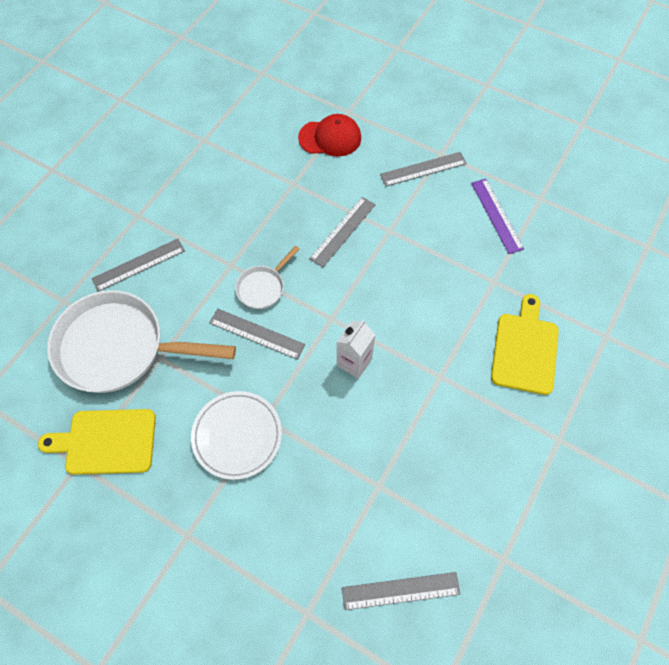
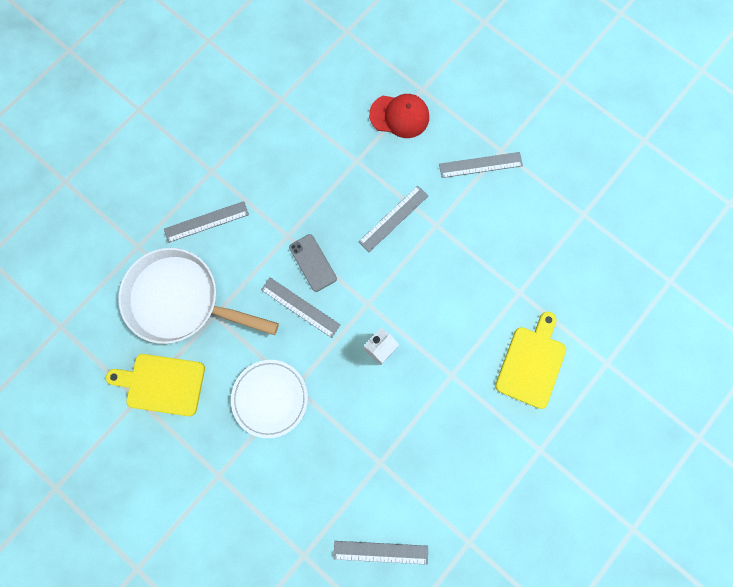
camera: 10 degrees right, 15 degrees up
white pan [235,246,300,309] -> grey phone [289,234,337,292]
purple ruler [471,179,524,254] -> none

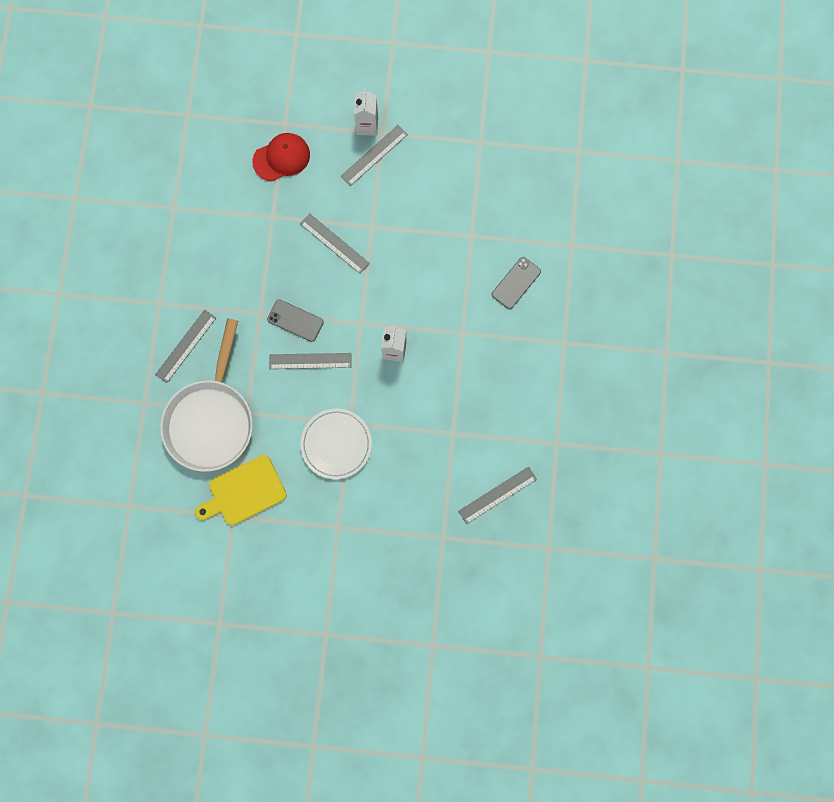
camera: 35 degrees left, 0 degrees up
white pan [118,248,279,344] -> white pan turned 60 degrees counterclockwise [160,318,253,472]
grey ruler [358,186,428,252] -> grey ruler turned 60 degrees counterclockwise [300,213,370,274]
yellow cutting board [495,312,566,409] -> grey phone [492,257,541,309]
none -> white carton [354,89,378,136]

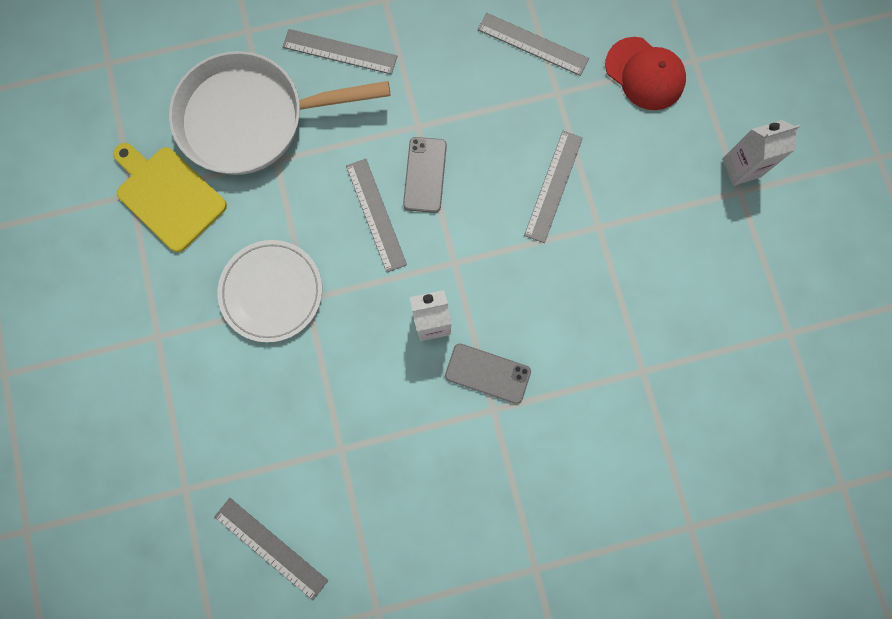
camera: 70 degrees right, 0 degrees up
grey ruler [341,125,408,186] -> grey ruler moved to [478,13,589,76]
grey phone [492,257,541,309] -> grey phone moved to [445,343,531,404]

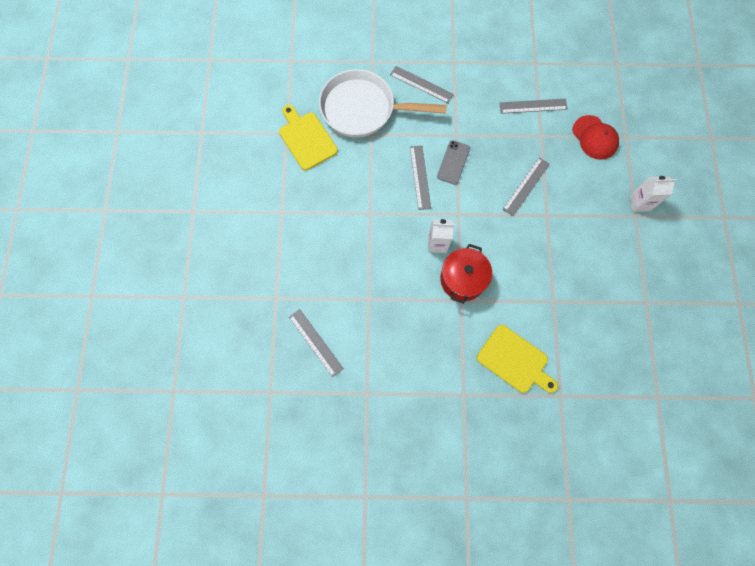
camera: 15 degrees right, 5 degrees down
white plate [218,240,322,343] -> none
grey phone [445,343,531,404] -> red pot [440,244,492,304]
grey ruler [478,13,589,76] -> grey ruler turned 45 degrees counterclockwise [499,99,568,114]
none -> yellow cutting board [477,325,558,393]

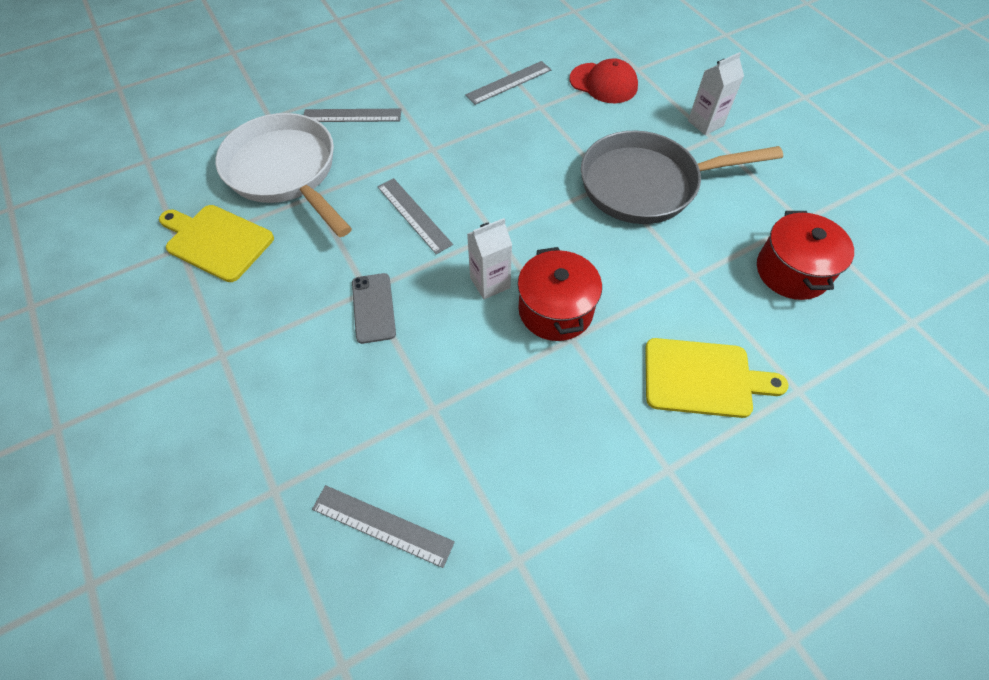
camera: 30 degrees left, 15 degrees down
white pan [319,69,447,138] -> white pan turned 75 degrees clockwise [216,113,352,237]
grey phone [437,140,470,185] -> grey phone moved to [352,273,396,344]
grey ruler [502,157,550,216] -> none
none -> grey pan [581,131,783,224]
none -> red pot [757,211,854,300]

